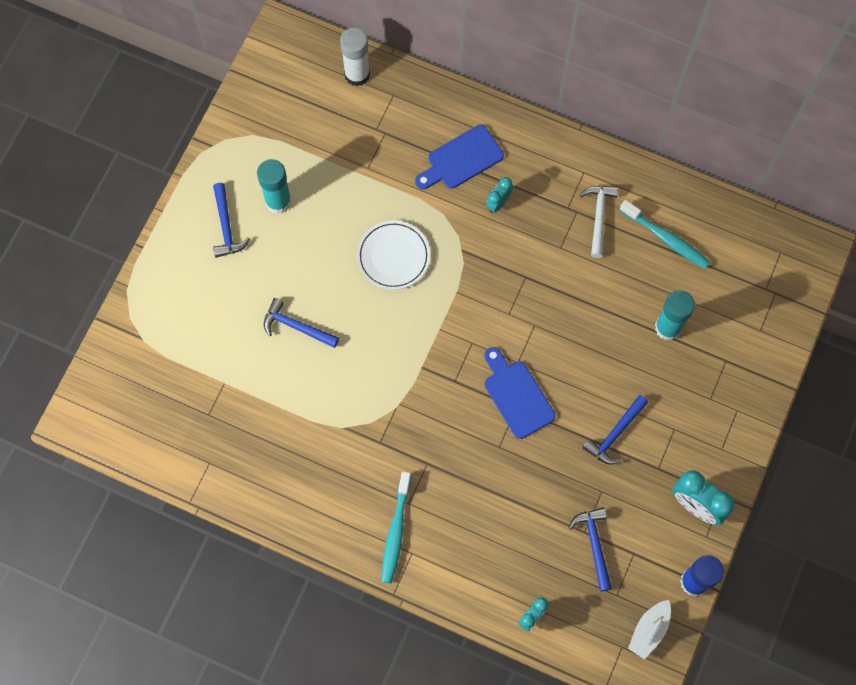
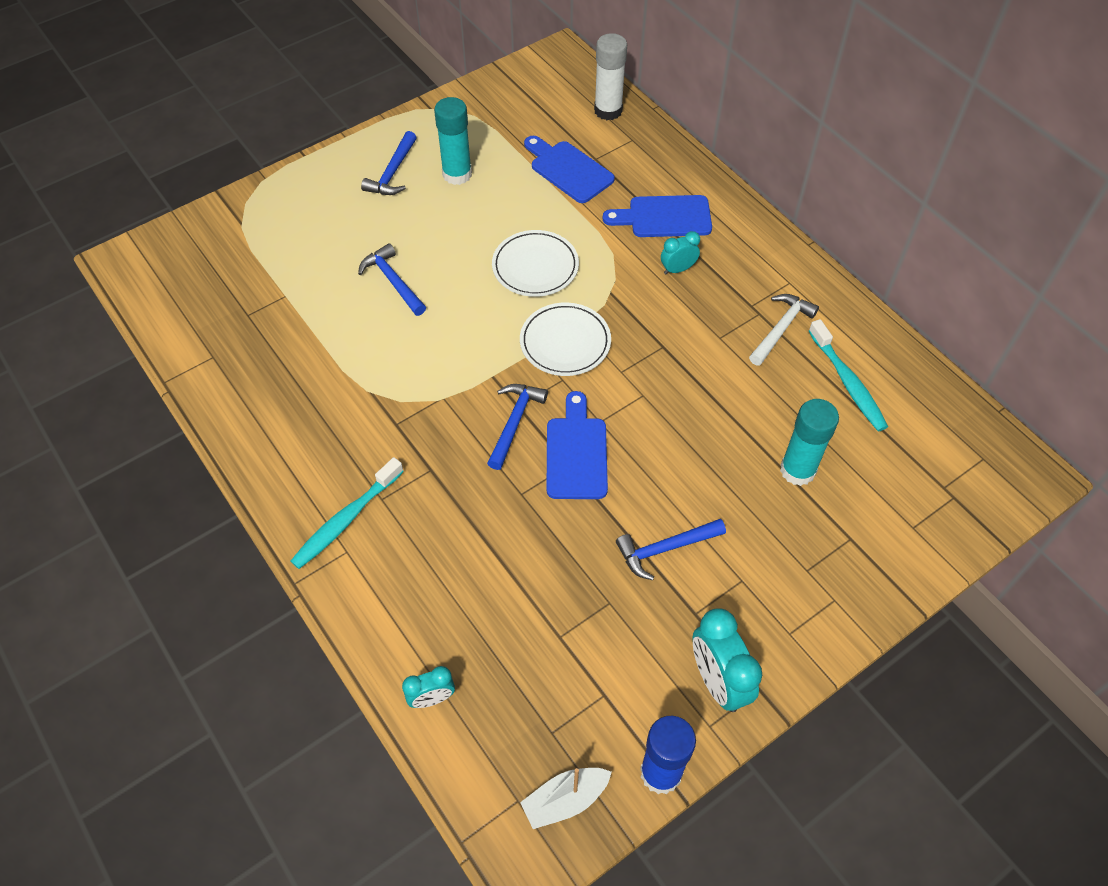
camera: 30 degrees right, 15 degrees down
blue hammer [569,507,612,591] -> blue hammer moved to [487,384,548,470]
none -> white plate [520,303,611,376]
none -> blue cutting board [524,136,615,203]

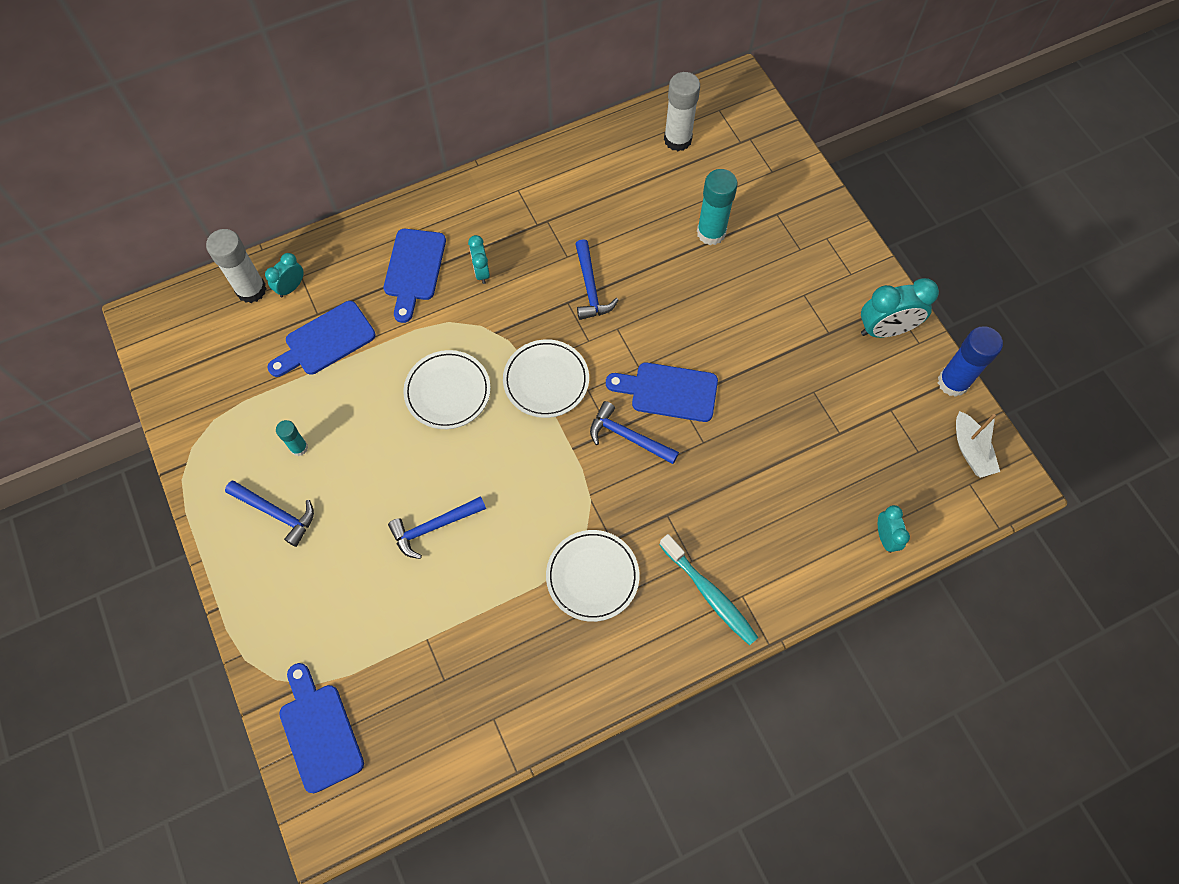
camera: 80 degrees left, 10 degrees up
turquoise glue stick [434,97,472,185] -> turquoise glue stick [276,420,308,456], size x0.55
blue hammer [616,519,726,580] -> blue hammer moved to [575,239,618,320]
white hammer [749,294,819,366] -> none
turquoise toothbrush [809,319,888,431] -> none
none -> turquoise clock [265,253,304,297]
none -> blue cutting board [279,663,364,793]
none -> white plate [546,530,640,622]
none -> white glue stick [664,72,700,151]

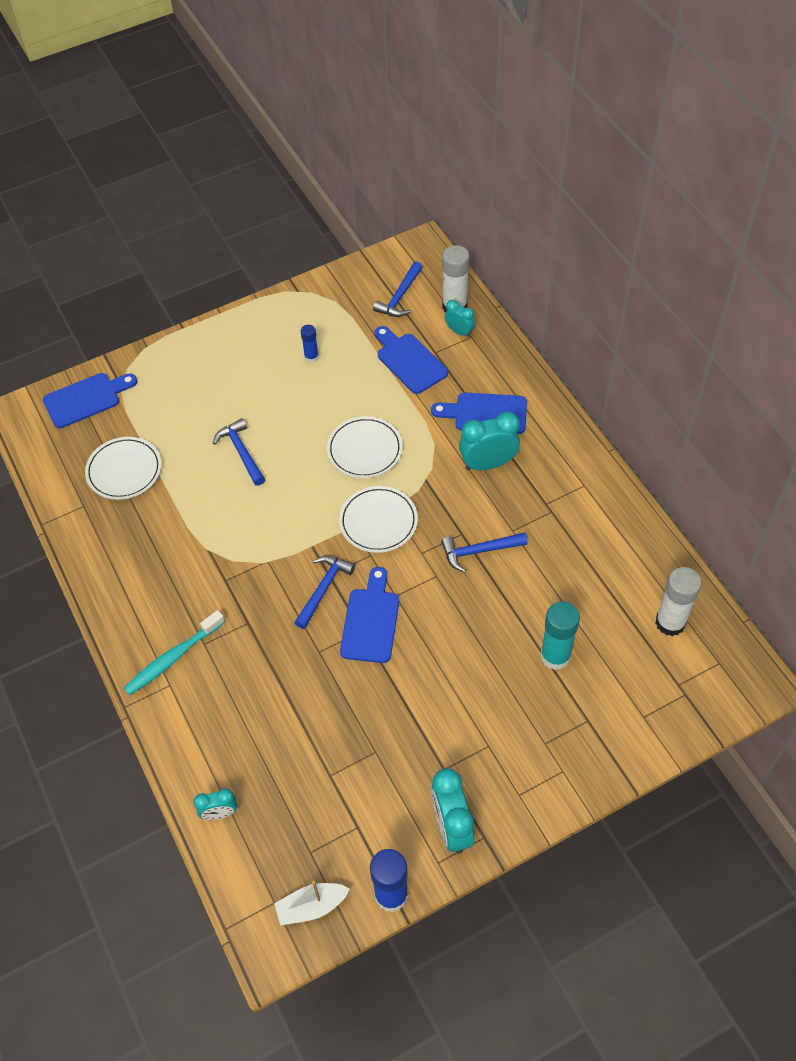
camera: 90 degrees right, 10 degrees down
blue hammer [225,481,314,547] -> blue hammer moved to [373,261,423,317]
turquoise glue stick [276,420,308,456] -> blue glue stick [301,325,319,363]
turquoise clock [468,235,490,284] -> turquoise clock [459,412,520,470], size x1.74
white plate [546,530,640,622] -> white plate moved to [85,437,162,500]

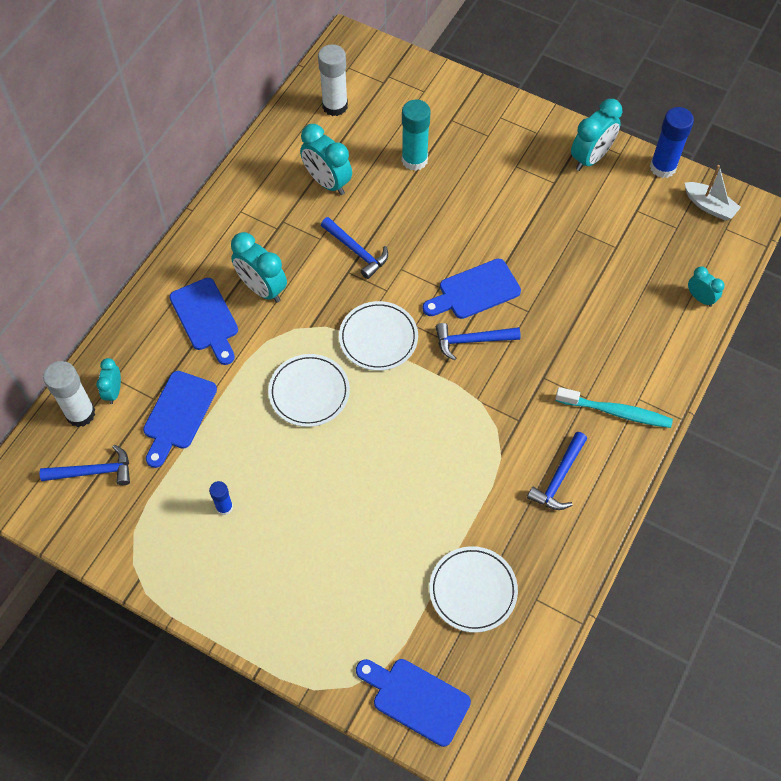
camera: 125 degrees left, 5 degrees up
blue hammer [213,418,265,486] -> blue hammer moved to [527,432,587,510]
none -> turquoise clock [300,124,352,195]

